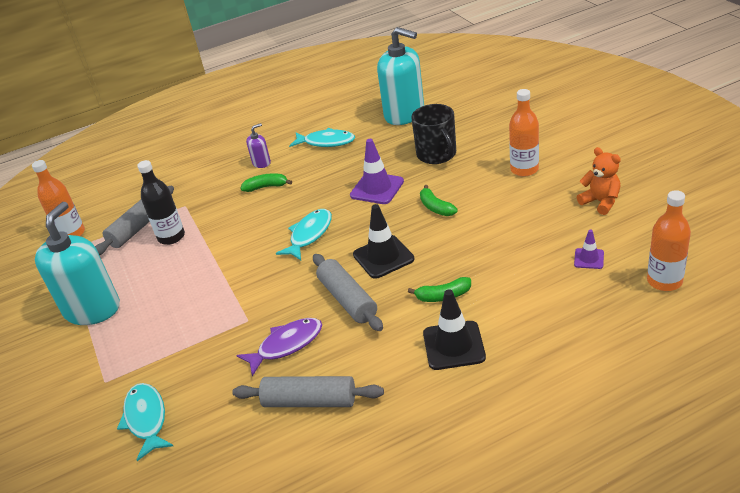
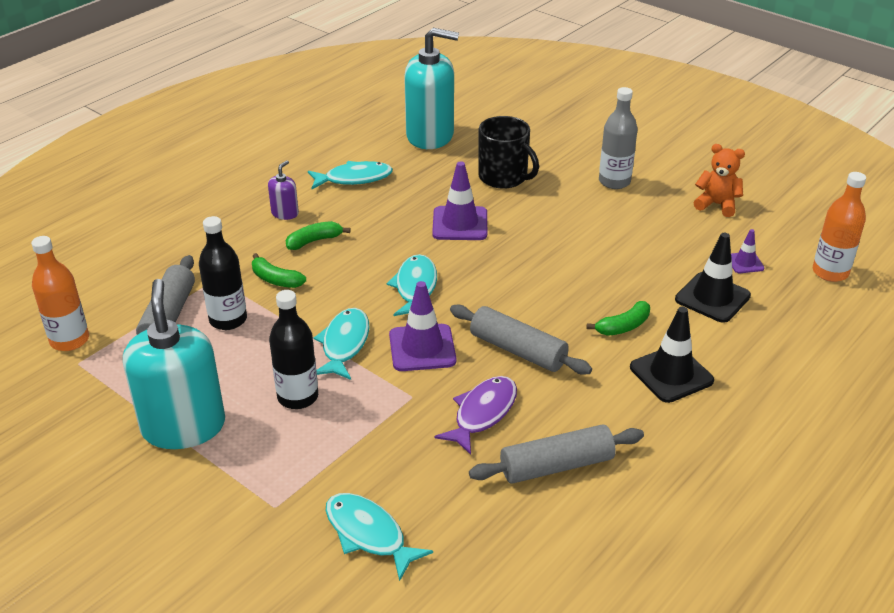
camera: 30 degrees left, 0 degrees up
black traffic cone [353,204,414,279] -> black traffic cone moved to [675,233,751,323]
green banana [420,185,458,216] -> green banana moved to [252,253,306,288]
orange bottle [509,89,539,177] -> grey bottle [599,87,638,189]
none -> black bottle [269,290,318,409]
none -> turquoise fish [314,308,369,380]
none -> purple traffic cone [389,281,456,371]

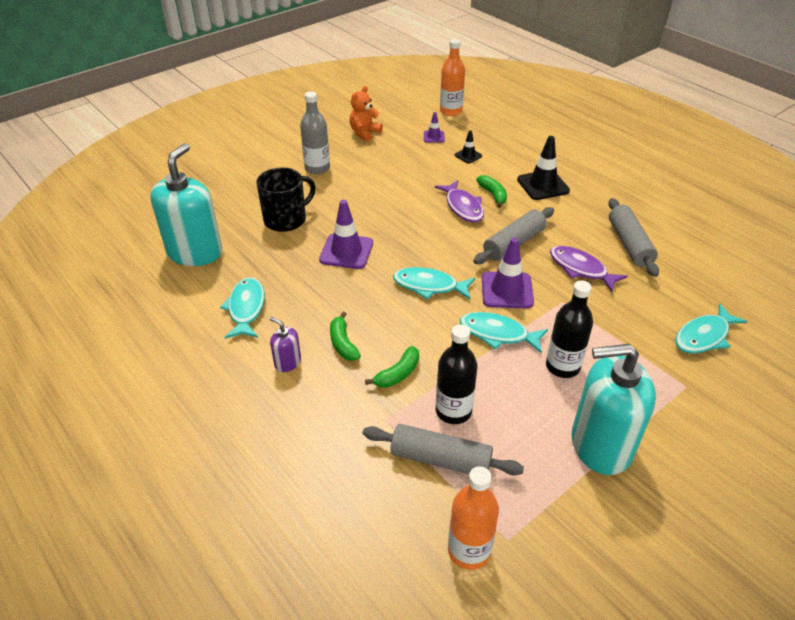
camera: 80 degrees left, 5 degrees up
black traffic cone [675,233,751,323] -> black traffic cone [455,130,482,164], size x0.54
none -> purple fish [435,180,484,223]

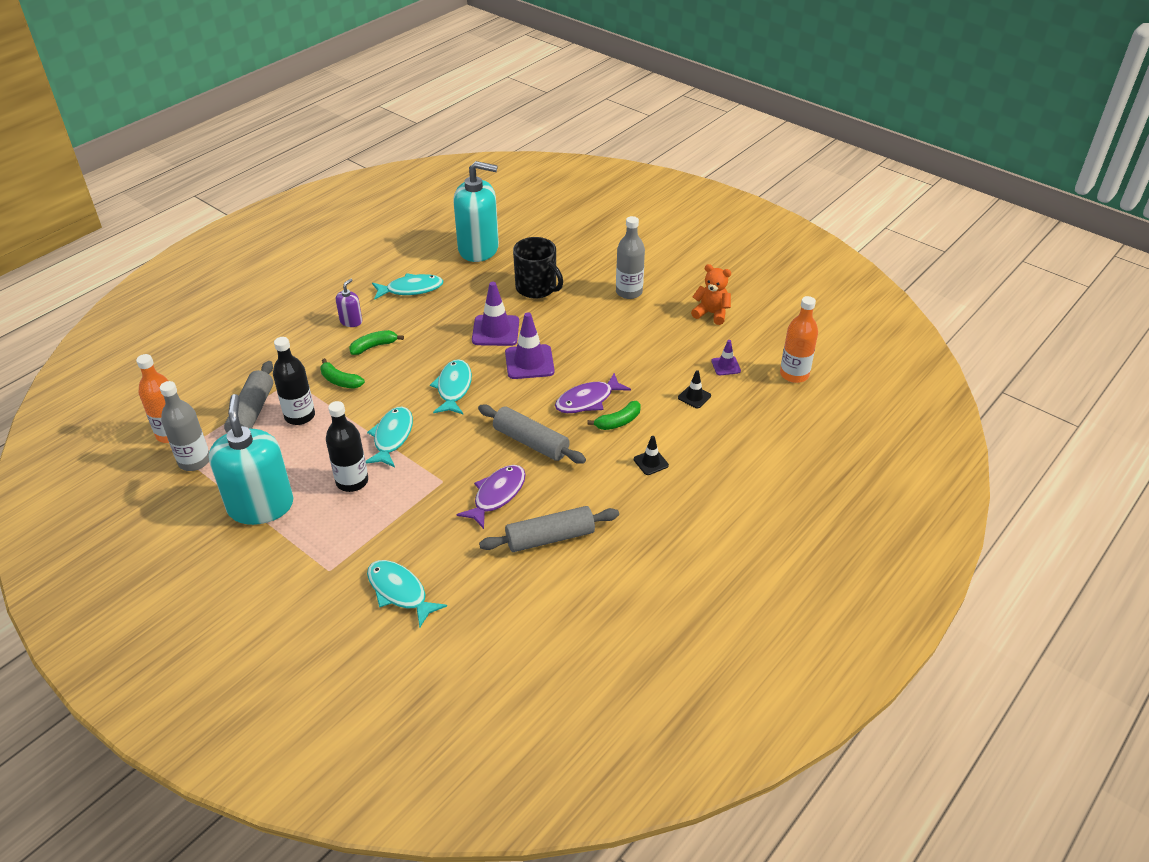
camera: 80 degrees right, 0 degrees up
purple traffic cone [482,238,534,309] -> purple traffic cone moved to [505,312,555,379]
black traffic cone [517,136,570,200] -> black traffic cone [634,436,669,475], size x0.54
none -> grey bottle [160,381,209,471]

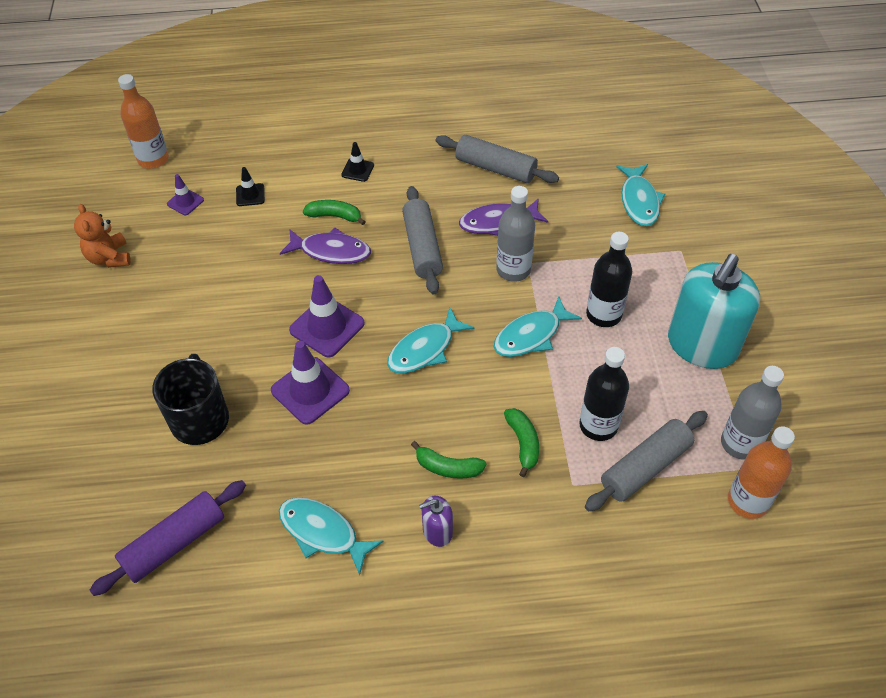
camera: 135 degrees left, 10 degrees up
turquoise soap dispenser [453,161,499,262] -> purple rolling pin [90,480,246,596]
grey bottle [616,216,645,299] -> grey bottle moved to [496,186,535,282]

